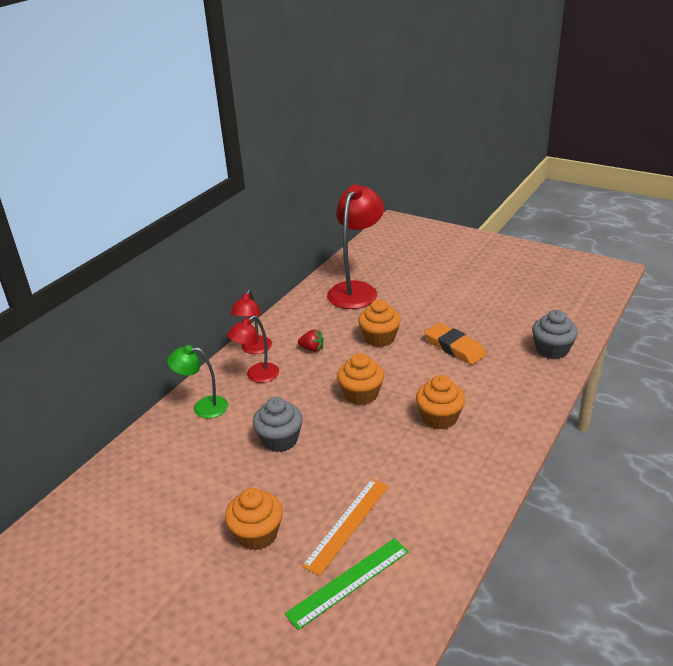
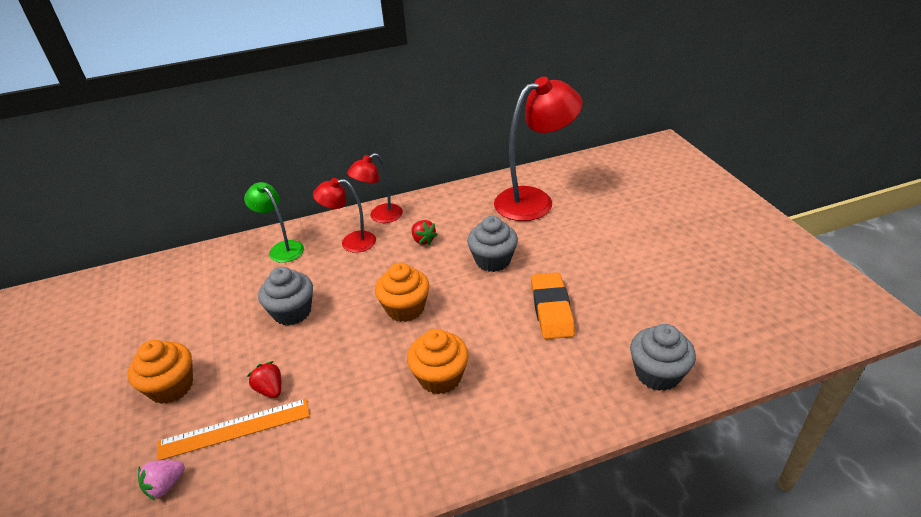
camera: 40 degrees right, 5 degrees up
green ruler [285,538,409,630] -> pink strawberry [138,460,185,500]
orange cupcake [358,299,401,347] -> grey cupcake [467,216,518,272]
none -> red strawberry [247,361,281,398]

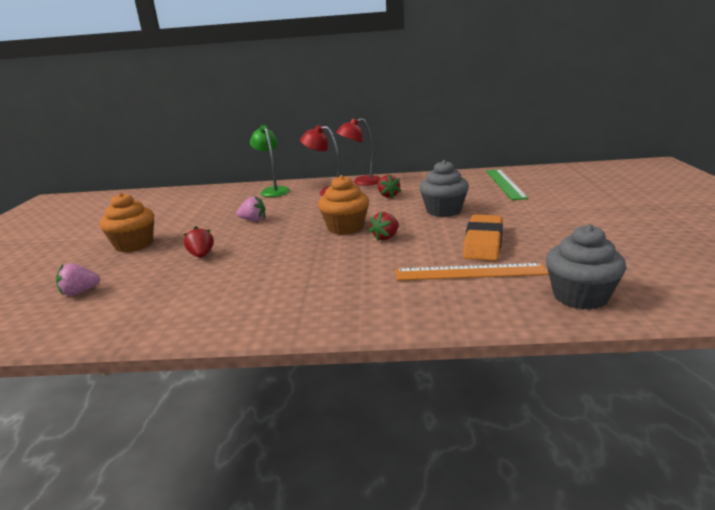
camera: 20 degrees right, 15 degrees down
orange ruler [156,399,310,461] -> orange ruler moved to [396,263,549,281]
grey cupcake [258,267,313,326] -> pink strawberry [237,196,265,221]
orange cupcake [407,329,469,394] -> none
red lamp [494,76,583,221] -> green ruler [486,169,528,200]
none -> red strawberry [369,212,399,241]

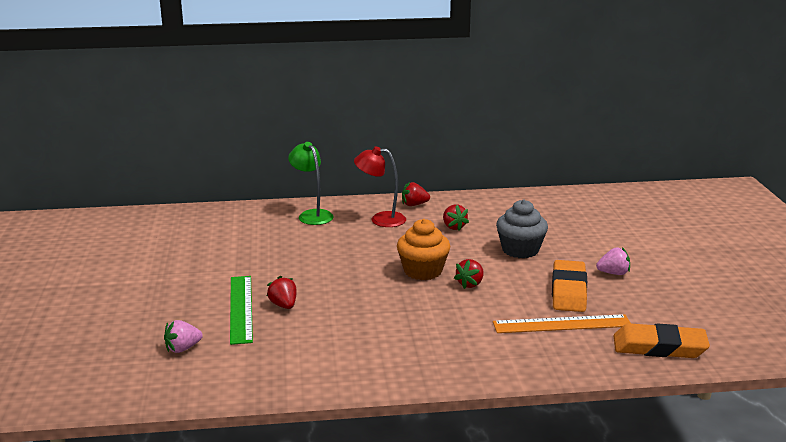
camera: 10 degrees left, 0 degrees up
orange cupcake [99,193,154,252] -> none
pink strawberry [237,196,265,221] -> pink strawberry moved to [596,247,630,275]
red lamp [336,118,381,186] -> red strawberry [402,182,430,206]
green ruler [486,169,528,200] -> green ruler moved to [230,276,253,345]
grey cupcake [546,224,626,310] -> orange eraser [614,323,710,358]

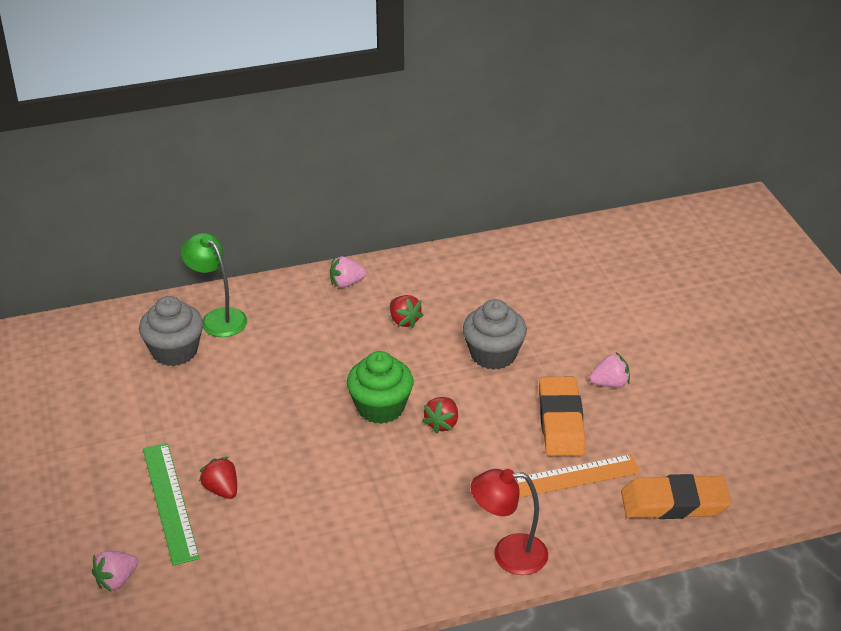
camera: 10 degrees left, 15 degrees up
red lamp [354,146,406,227] -> red lamp moved to [470,469,548,575]
orange cupcake [397,219,450,280] -> green cupcake [347,351,414,424]
red strawberry [402,182,430,206] -> pink strawberry [330,256,367,288]
none -> grey cupcake [139,296,203,366]

